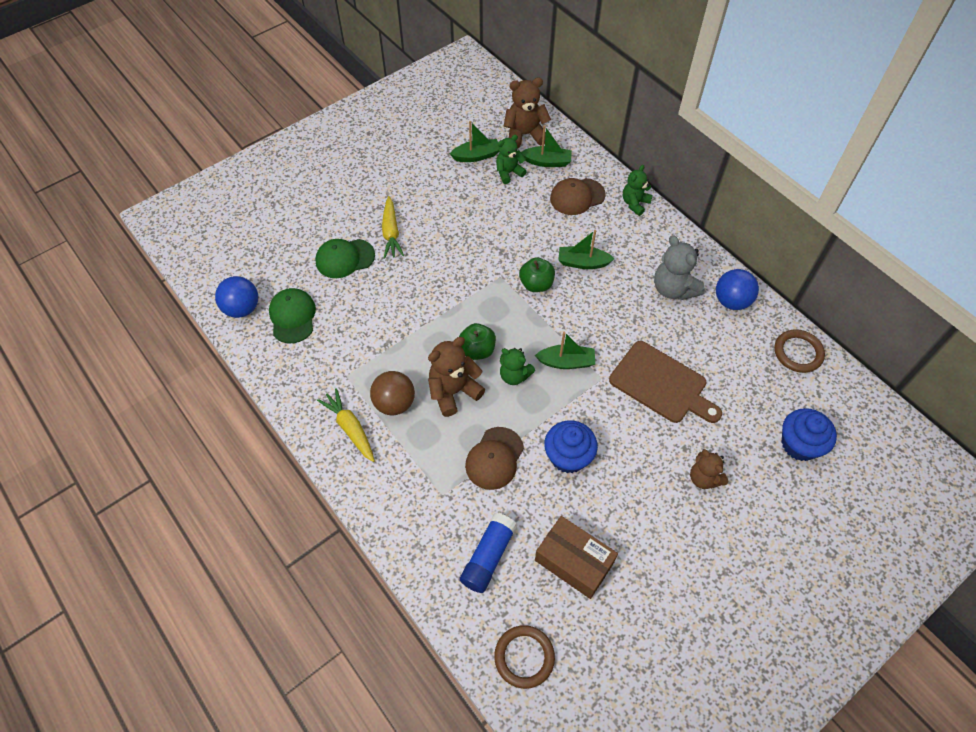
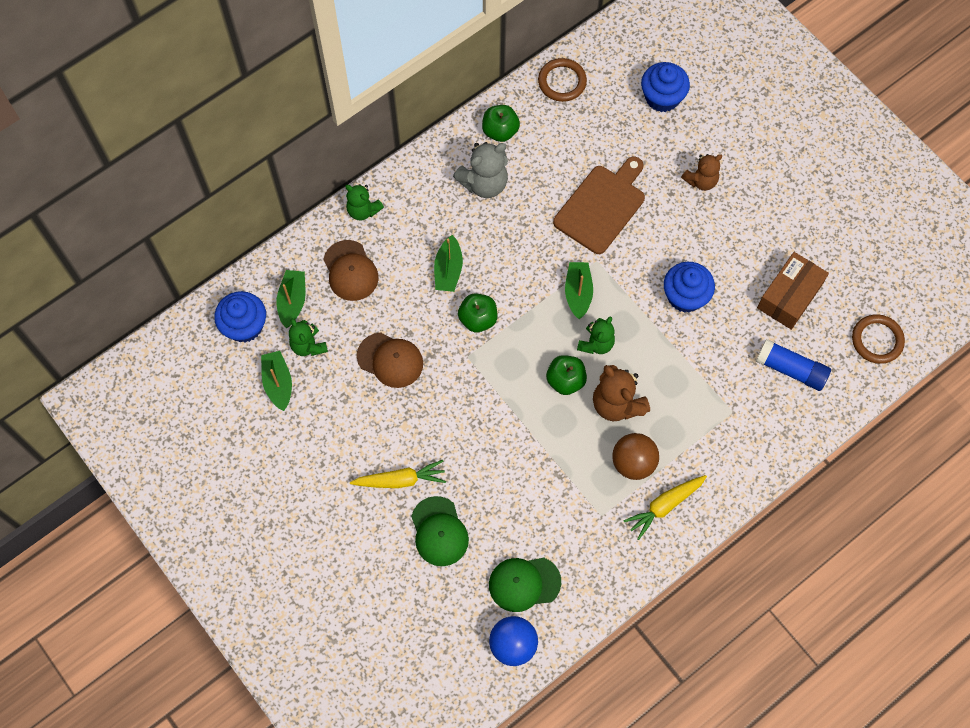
camera: 90 degrees left, 10 degrees up
brown cap [465,427,524,490] -> brown cap moved to [357,333,423,388]
brown teddy bear [504,77,551,148] -> blue cupcake [214,291,266,342]
blue ball [716,269,759,310] -> green apple [482,105,520,142]

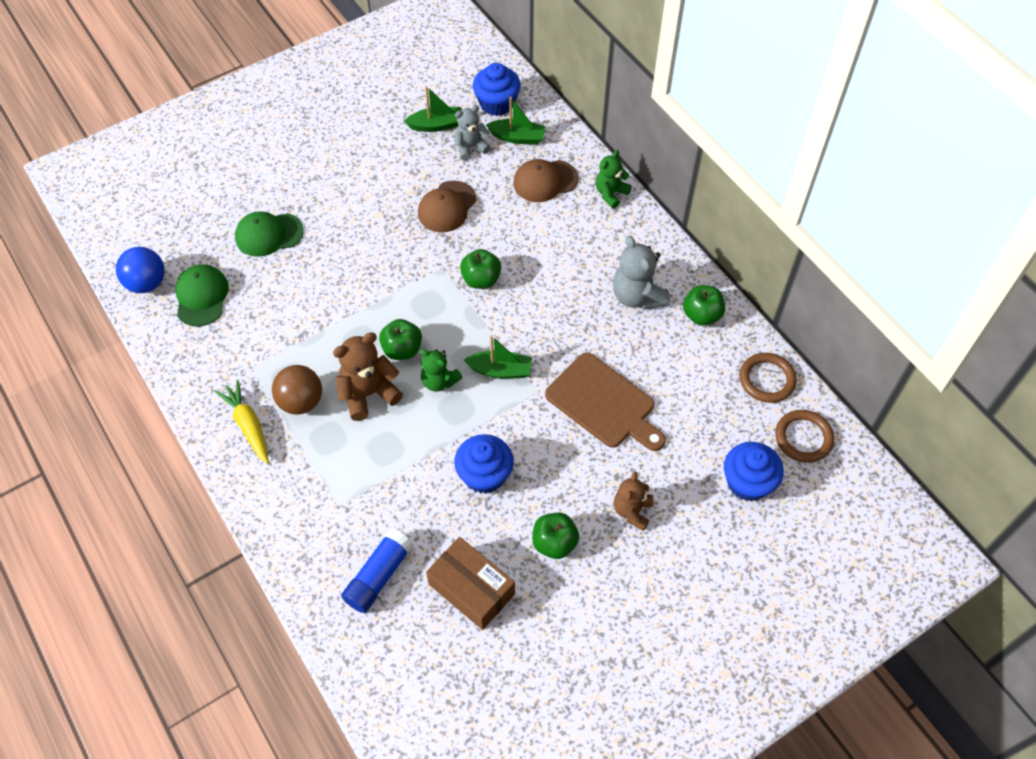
camera: 95 degrees right, 10 degrees down
green teddy bear [289,318,328,356] -> grey teddy bear [454,105,491,161]
yellow carrot [350,460,446,488] -> none
green boat [434,235,463,292] -> none
brown teddy bear [681,154,722,191] -> brown teddy bear turned 45 degrees clockwise [614,472,654,531]
brown ring [852,314,905,364] -> brown ring moved to [775,410,834,463]
none -> green apple [532,513,579,559]

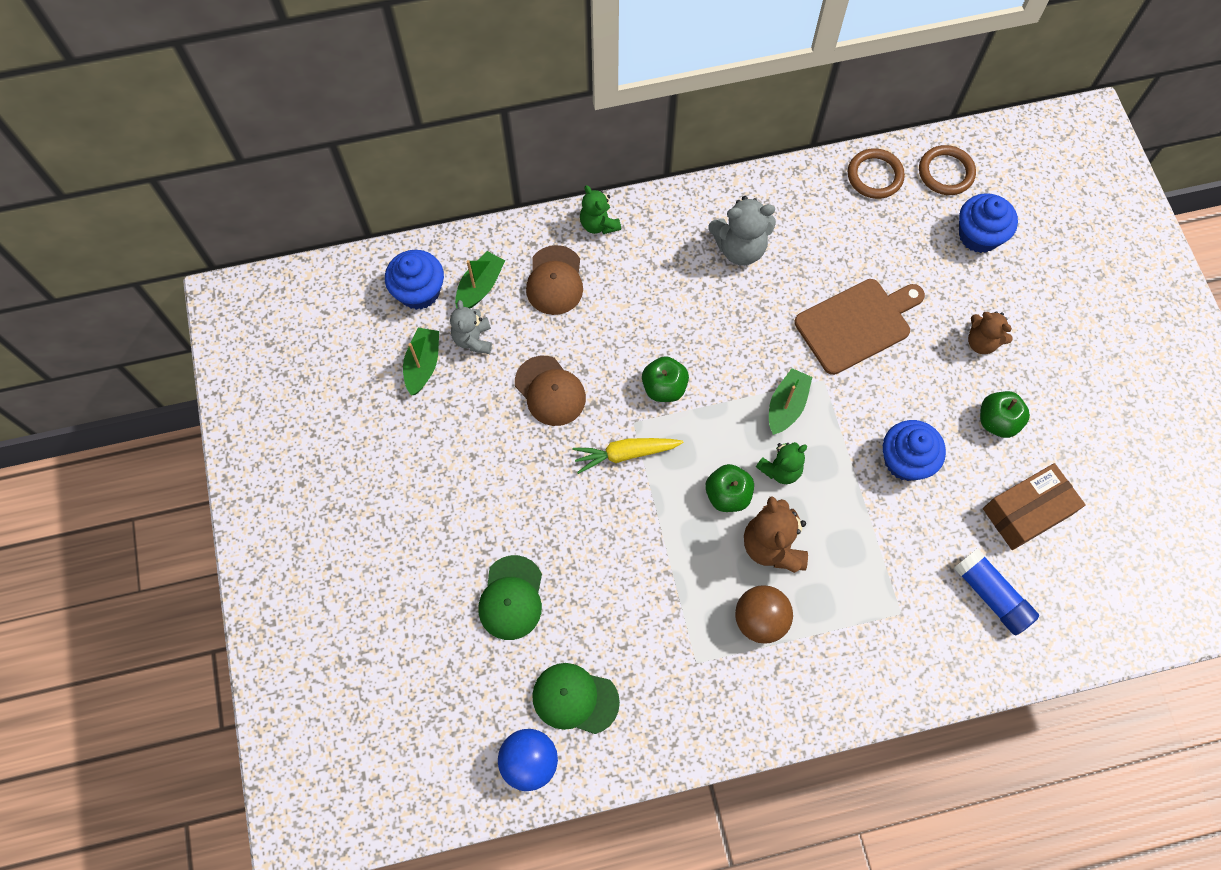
camera: 70 degrees left, 10 degrees up
yellow carrot [215,380,269,464] -> yellow carrot moved to [573,438,683,474]
green apple [683,285,725,326] -> none

